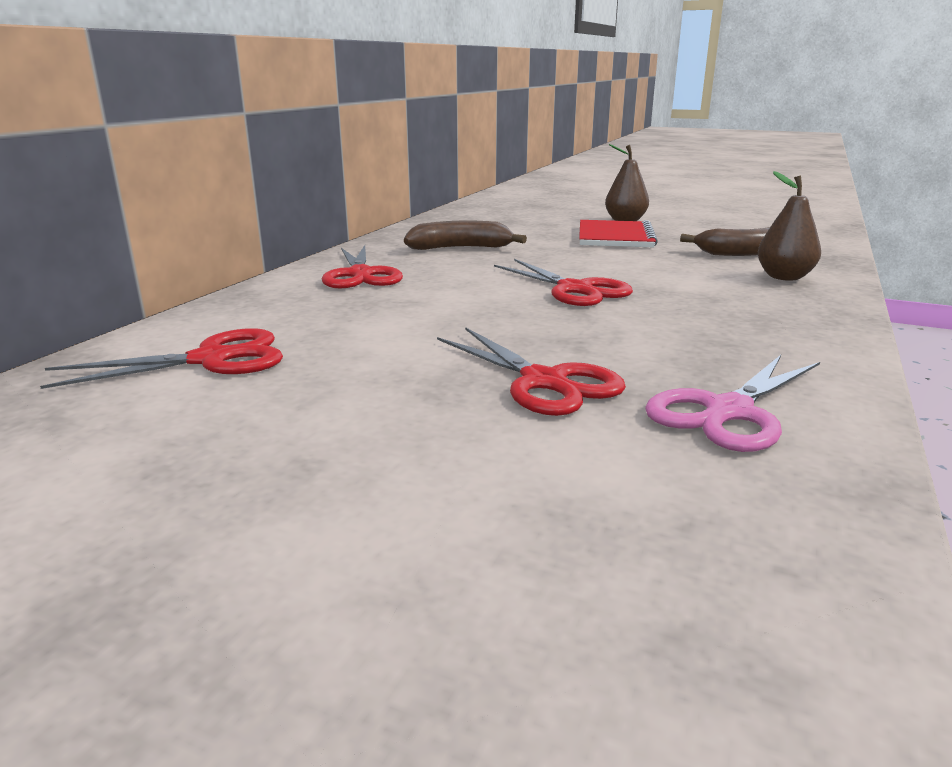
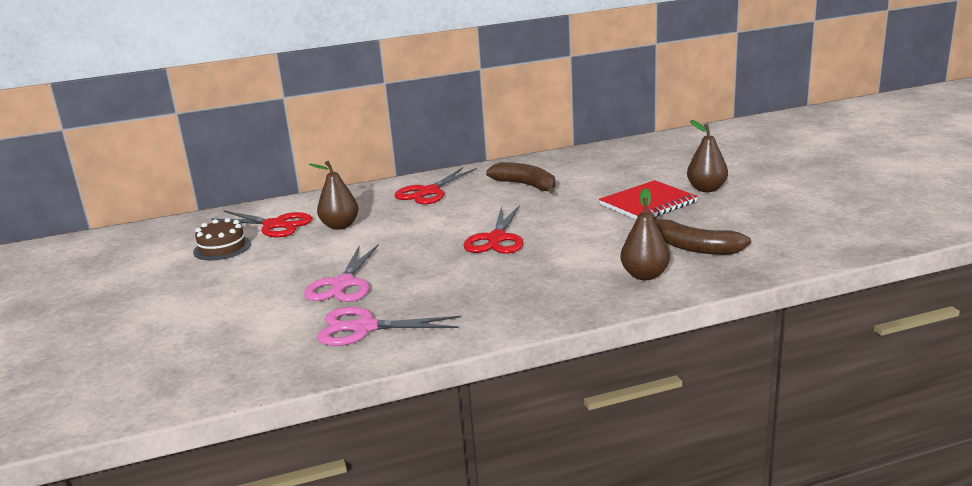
camera: 50 degrees right, 0 degrees up
red scissors [437,327,626,416] -> pink scissors [304,244,379,302]
none -> brown cake [193,218,251,260]
none -> brown pear [308,161,359,230]

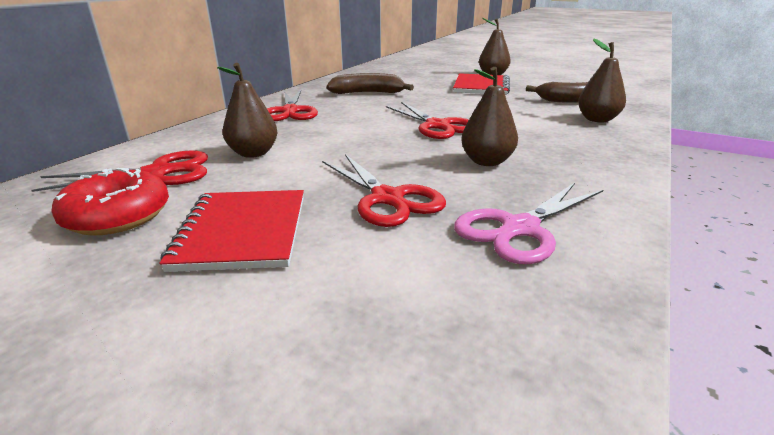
camera: 45 degrees left, 5 degrees up
brown cake [193,218,251,260] -> red donut [51,168,169,235]
pink scissors [304,244,379,302] -> red scissors [322,154,446,227]
none -> red notebook [159,190,304,272]
none -> brown pear [461,67,518,166]

